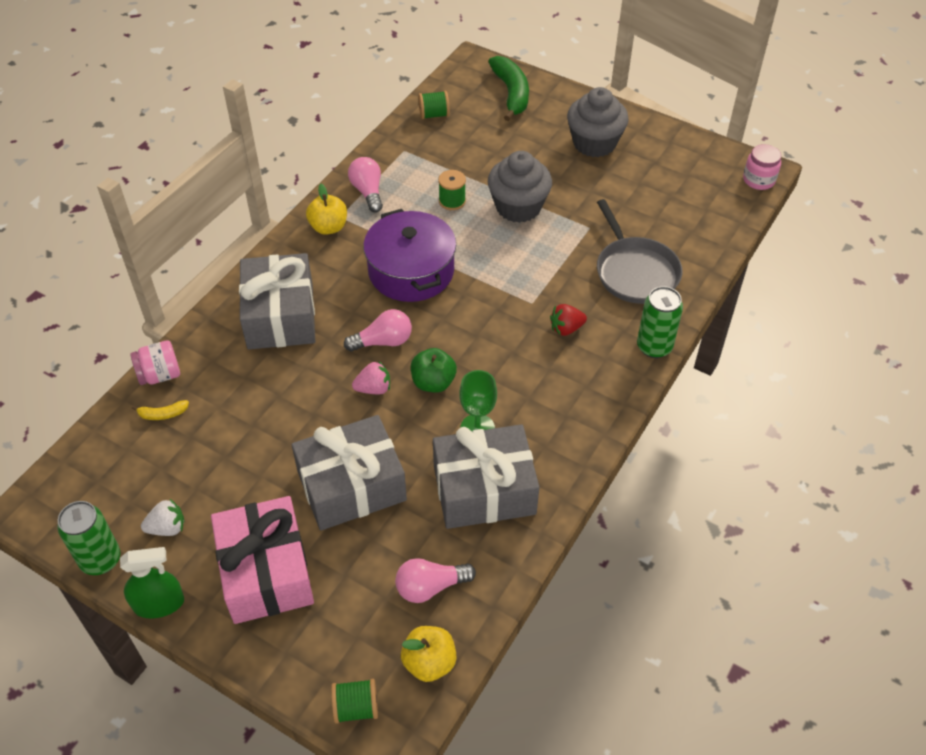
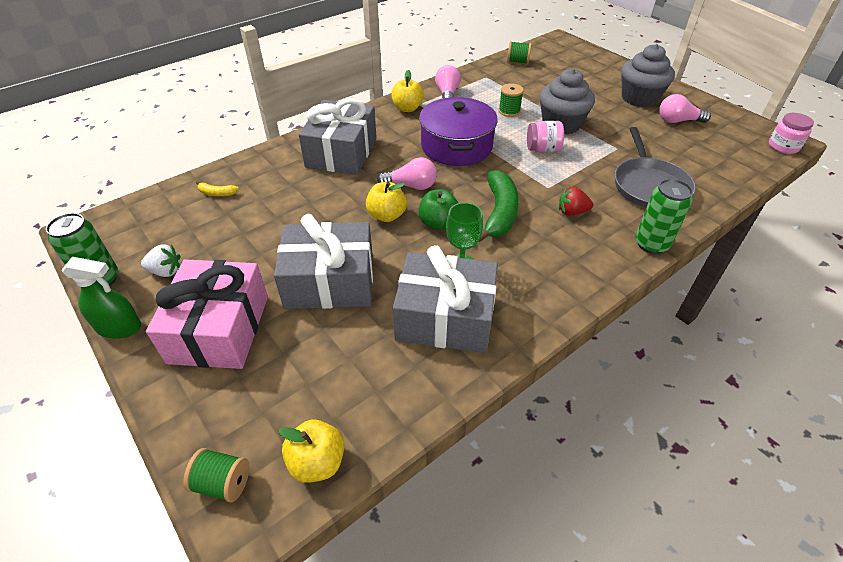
camera: 20 degrees right, 5 degrees down
pink jar [130,340,180,385] -> pink jar moved to [527,121,564,152]
pink strawberry [352,361,390,394] -> yellow apple [366,182,407,222]
pink light bulb [395,558,476,603] -> pink light bulb moved to [659,94,711,123]
green banana [488,56,529,121] -> green banana moved to [478,170,519,242]

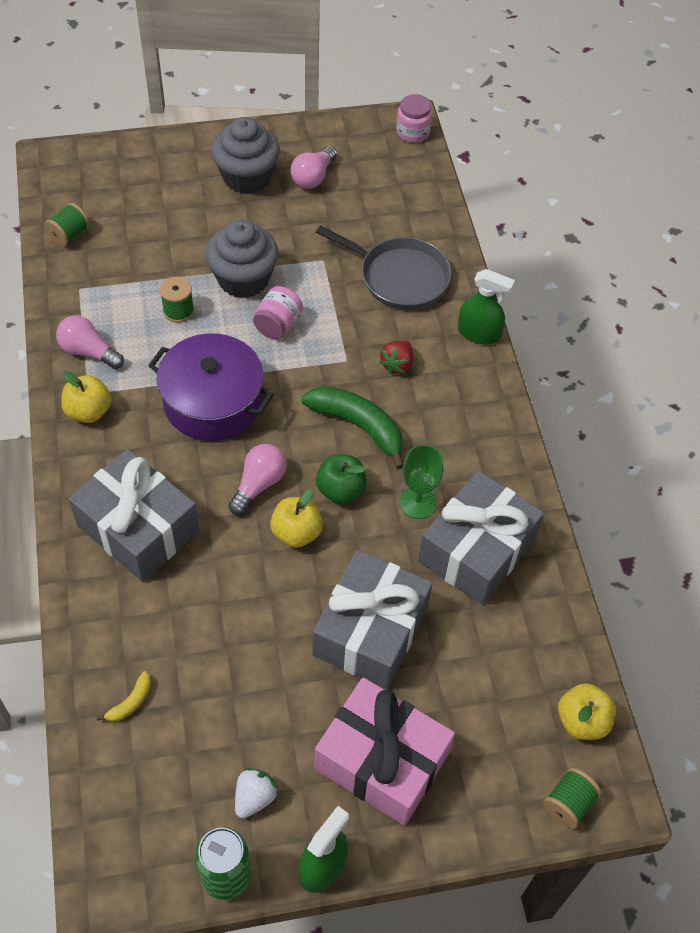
camera: 65 degrees left, 10 degrees up
green can [635,179,693,254] -> green spray bottle [458,269,515,344]

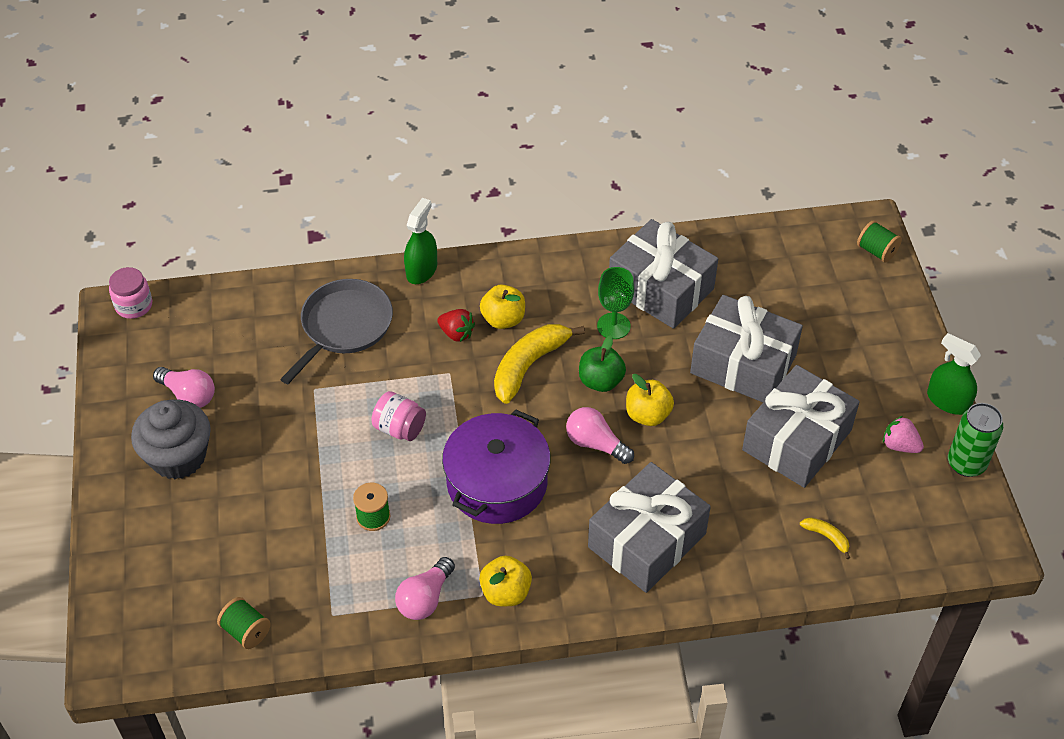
camera: 85 degrees left, 5 degrees down
grey cupcake [206,220,279,298] -> none
white strawberry [235,768,278,818] -> pink strawberry [883,416,924,453]
green banana [302,386,404,470] -> yellow banana [494,324,585,404]
pink gift [314,677,455,826] -> none
yellow apple [558,683,616,740] -> yellow apple moved to [480,285,525,329]
none -> grey gift [742,365,860,488]

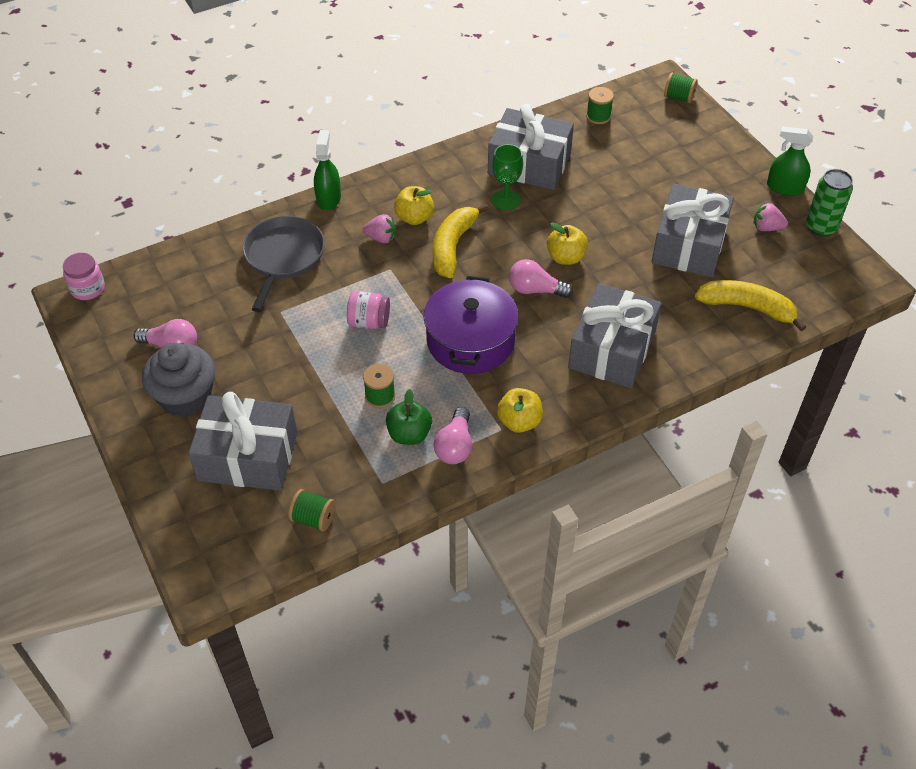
camera: 20 degrees left, 0 degrees up
red strawberry [437,309,475,342] -> pink strawberry [363,214,396,243]
green apple [579,335,626,392] -> green apple moved to [386,389,432,445]
grey gift [690,295,803,402] -> grey gift moved to [188,392,297,491]
yellow banana [800,517,850,559] -> yellow banana [695,280,806,331], size x2.19
none -> green spool [586,87,614,124]

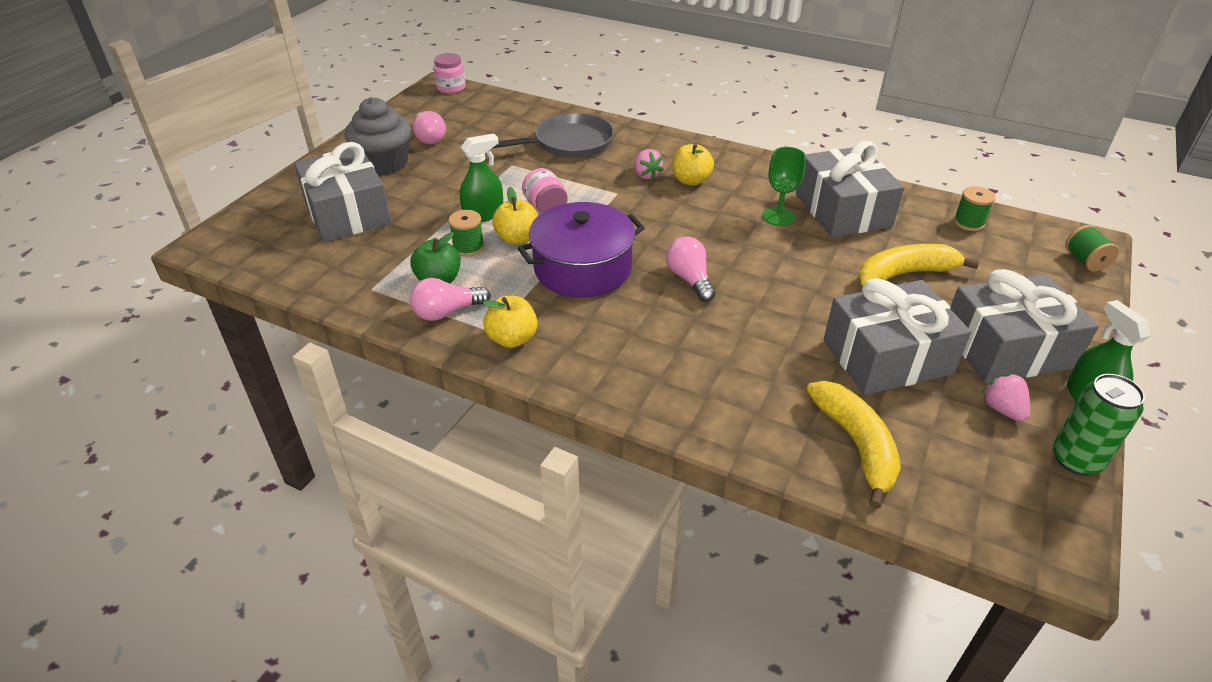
camera: 55 degrees right, 10 degrees down
green spool [289,489,336,531] -> none
green spray bottle [314,130,341,210] -> green spray bottle moved to [460,133,503,222]
yellow banana [432,204,489,278] -> yellow banana moved to [858,244,979,285]
yellow apple [547,222,588,265] -> yellow apple moved to [492,187,538,245]
grey gift [568,283,662,388] -> grey gift moved to [950,269,1099,383]

